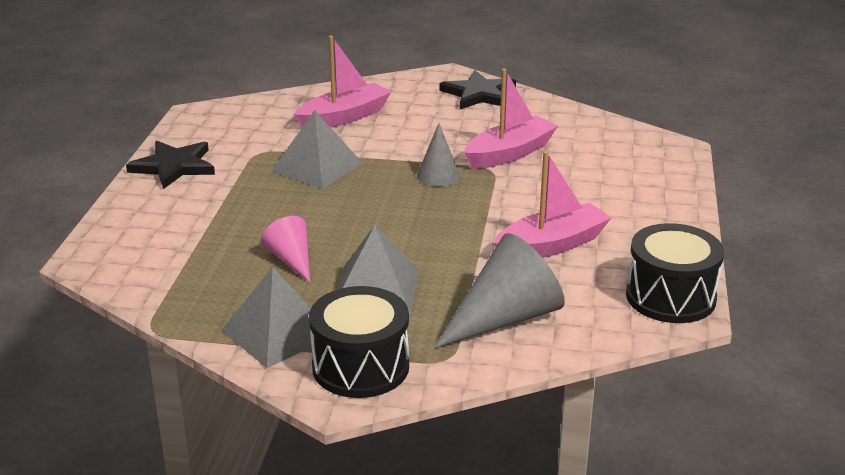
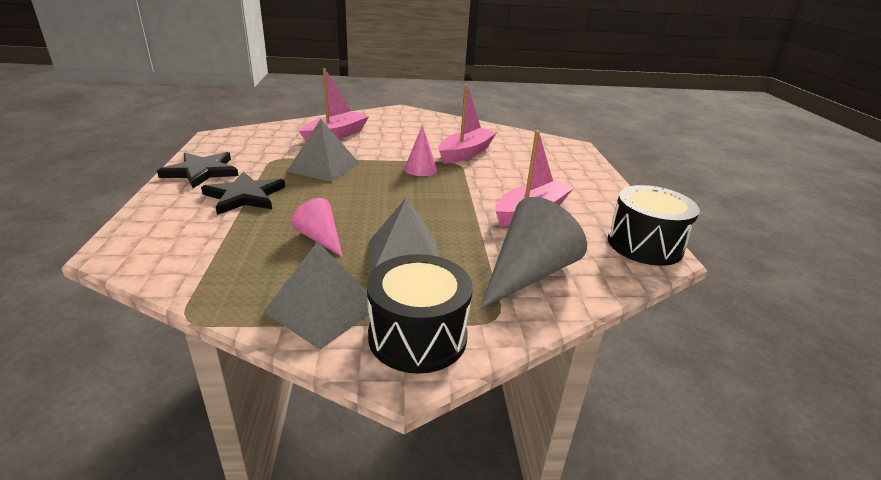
camera: 15 degrees left, 0 degrees up
grey cone [417,123,460,187] -> pink cone [404,125,437,176]
black star [439,70,516,109] -> black star moved to [201,172,285,215]

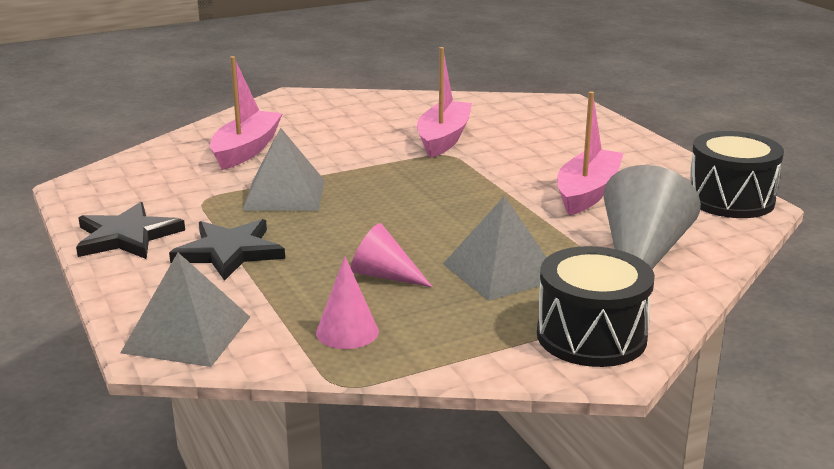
camera: 20 degrees left, 5 degrees down
grey pyramid [263,241,369,349] -> grey pyramid moved to [121,253,250,367]
pink cone [404,125,437,176] -> pink cone moved to [316,256,379,349]

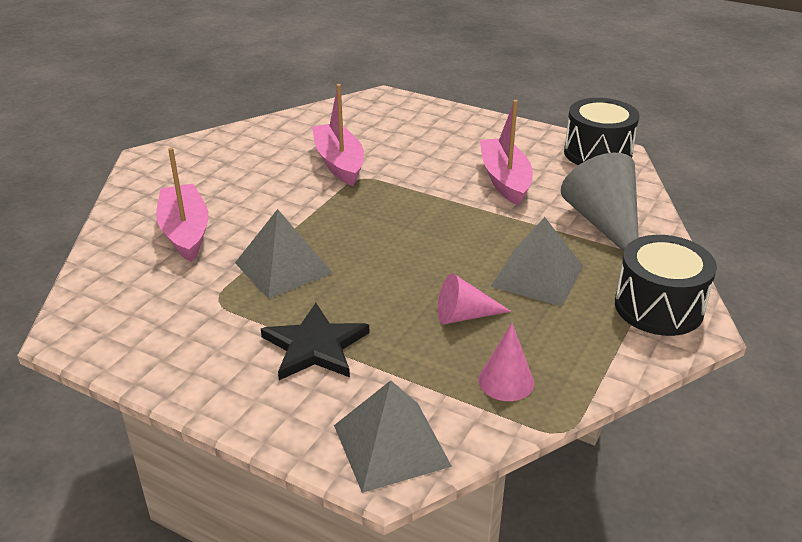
camera: 35 degrees left, 10 degrees up
black star [76,202,185,259] -> none

